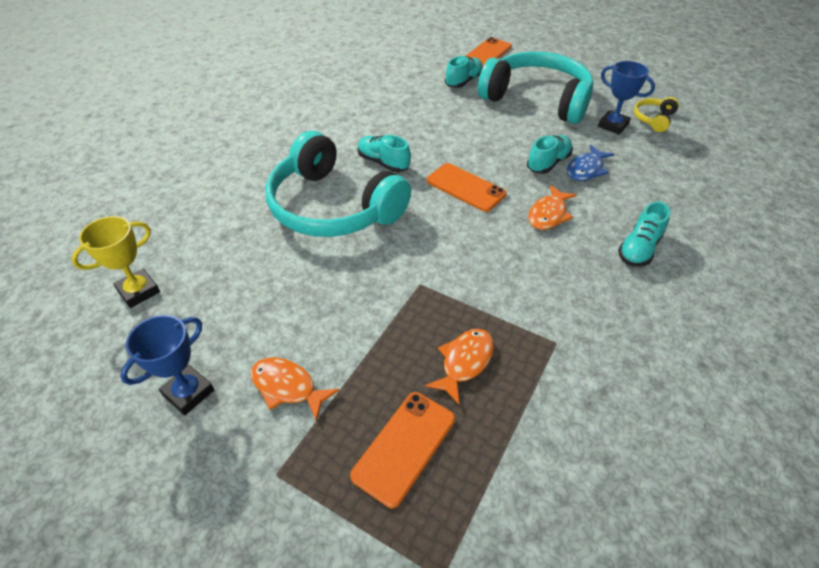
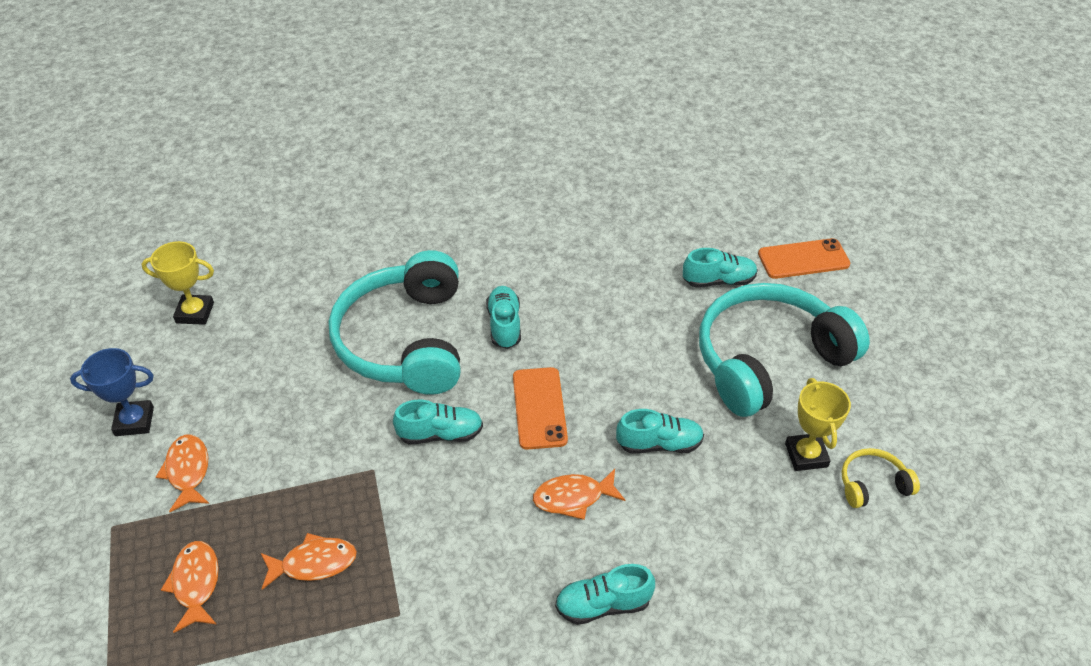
camera: 45 degrees right, 0 degrees up
orange phone [350,392,455,508] -> orange fish [161,541,219,633]
turquoise headphones [478,51,594,124] -> turquoise headphones turned 105 degrees counterclockwise [699,283,870,417]
blue fish [567,145,615,181] -> none
blue trophy [598,61,655,134] -> yellow trophy [785,378,851,471]
none -> turquoise shoe [393,400,483,445]

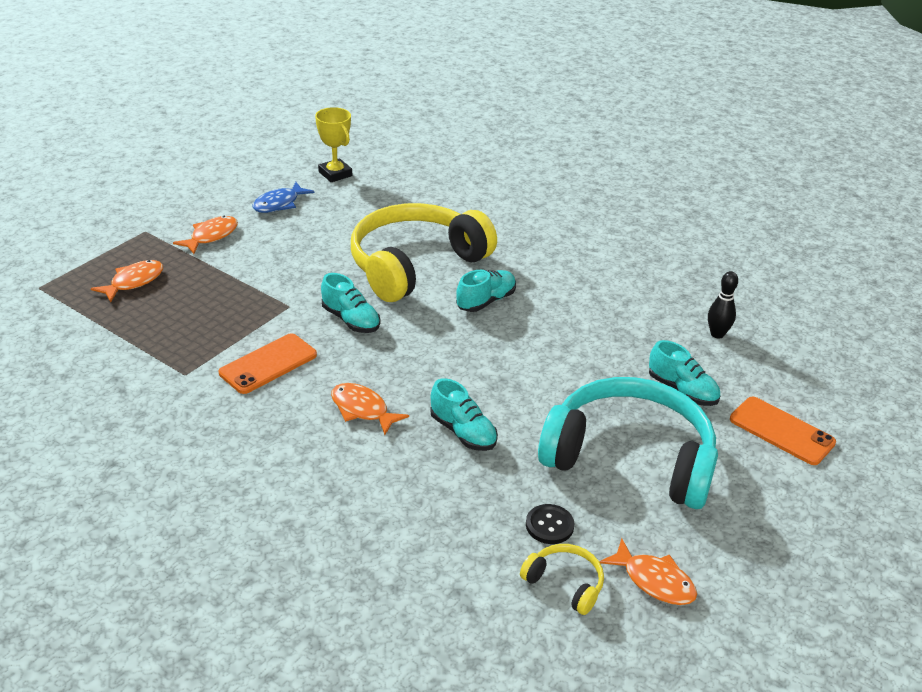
camera: 50 degrees right, 10 degrees down
blue trophy [70,348,154,436] -> none
orange fish [261,533,357,590] -> orange fish moved to [599,538,697,605]
turquoise headphones [329,250,460,395] -> yellow headphones [351,203,497,302]
orange phone [513,367,568,450] -> orange phone moved to [219,333,317,394]
turquoise shoe [555,564,655,625] -> none
yellow trophy [785,378,851,471] -> black button [526,504,575,544]
none -> blue fish [253,182,315,213]
none -> black bowling pin [708,271,738,339]

